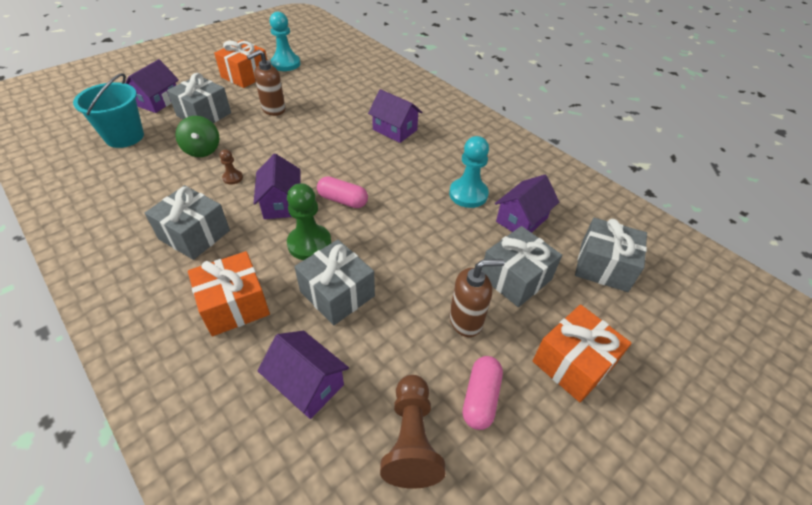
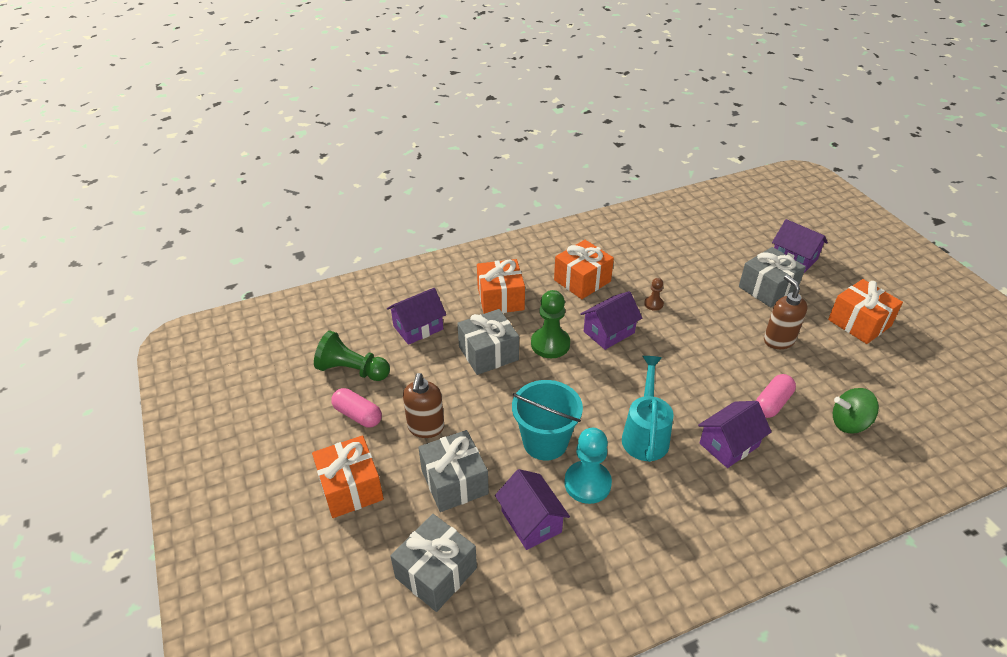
camera: 110 degrees right, 5 degrees down
turquoise bucket [73,73,144,148] -> turquoise bucket moved to [512,380,583,460]
grey gift [145,185,230,260] -> orange gift [554,240,614,299]
green spinning top [175,116,219,157] -> green spinning top moved to [833,388,879,433]
purple house [254,154,300,219] -> purple house turned 45 degrees counterclockwise [580,291,642,350]
turquoise pawn [270,12,300,71] -> none
pink capsule [317,176,368,208] -> pink capsule moved to [756,374,796,418]
brown pawn [380,375,446,489] -> green pawn [314,331,390,381]
none -> turquoise watering can [622,356,674,462]

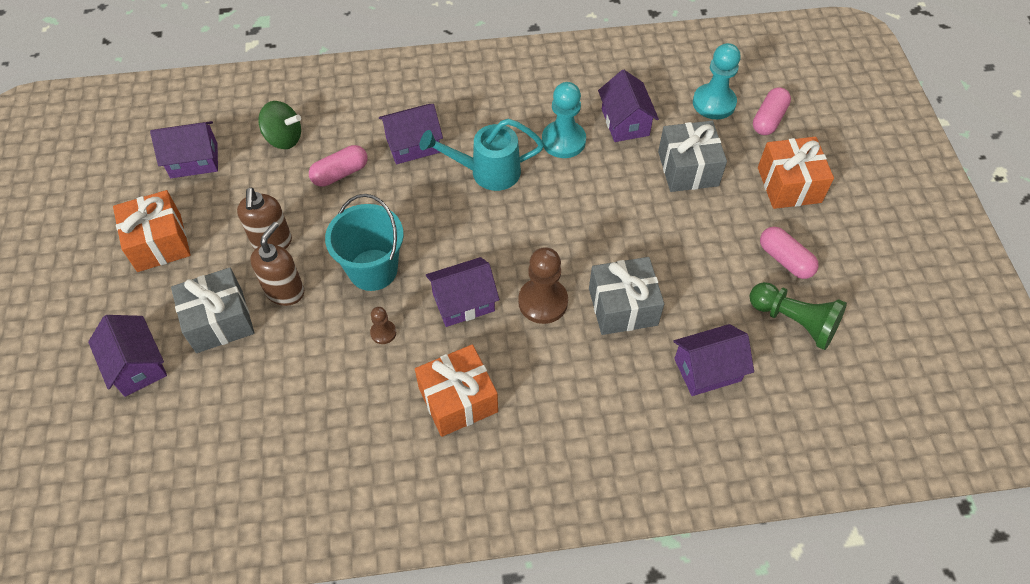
camera: 165 degrees left, 15 degrees up
grey gift [390,514,477,612] -> turquoise pawn [693,43,741,119]
brown soap dispenser [403,373,444,438] -> brown soap dispenser moved to [250,222,304,306]
orange gift [477,259,525,314] -> none
turquoise bucket [512,380,583,460] -> turquoise bucket moved to [325,194,404,291]
green pawn [531,290,570,358] -> brown pawn [518,247,568,324]
turquoise watering can [622,356,674,462] -> turquoise watering can turned 60 degrees clockwise [420,119,544,191]
none -> purple house [150,121,218,178]
none -> pink capsule [753,87,791,135]

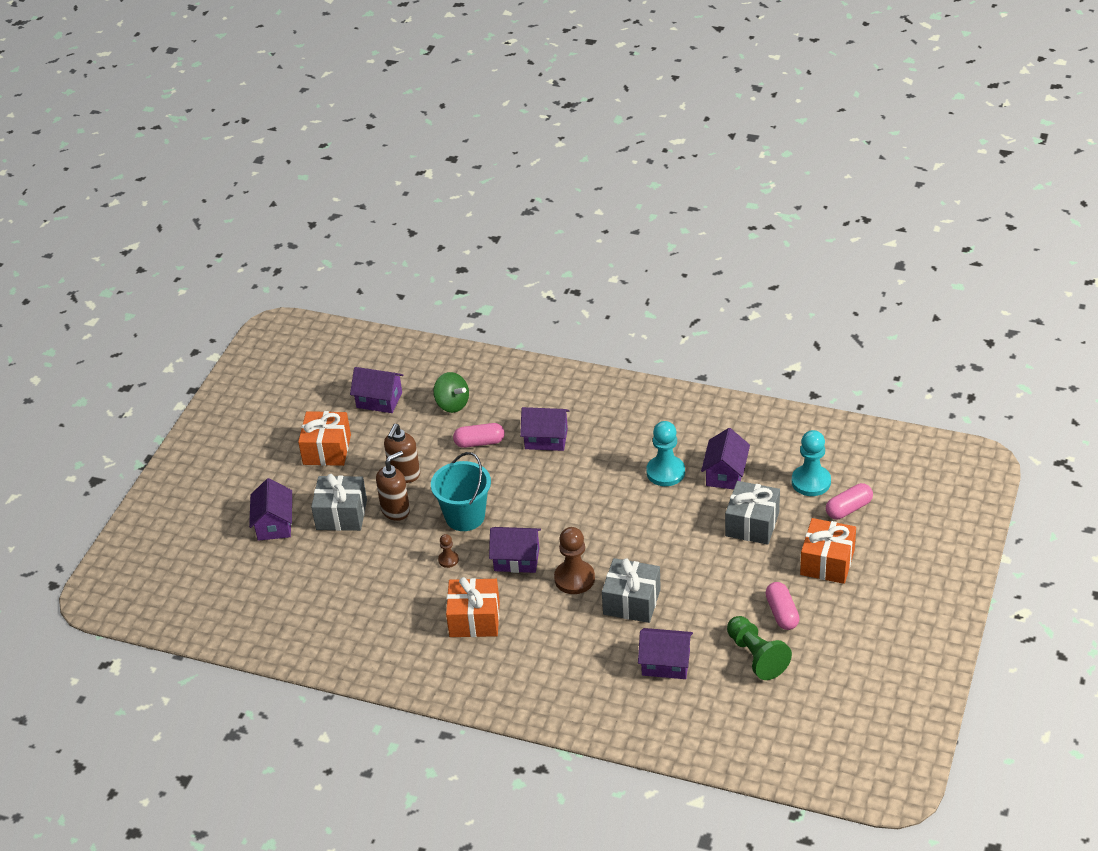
camera: 30 degrees right, 15 degrees down
turquoise watering can [420,119,544,191] -> none

